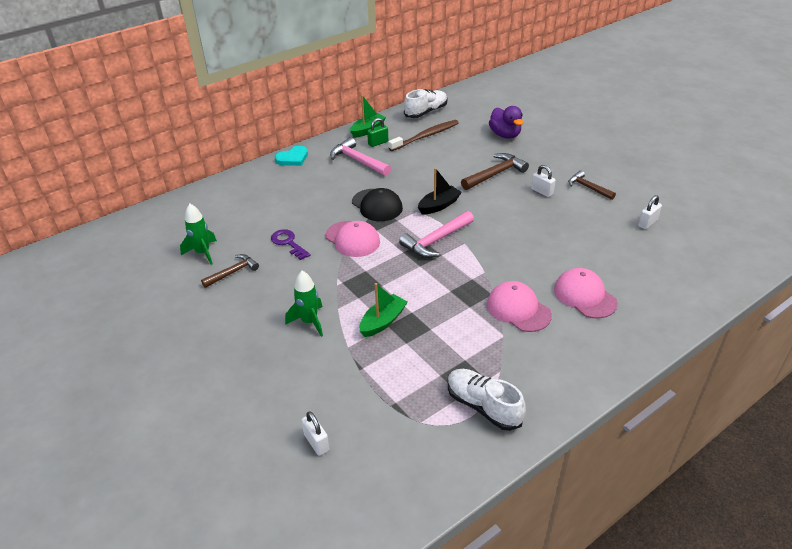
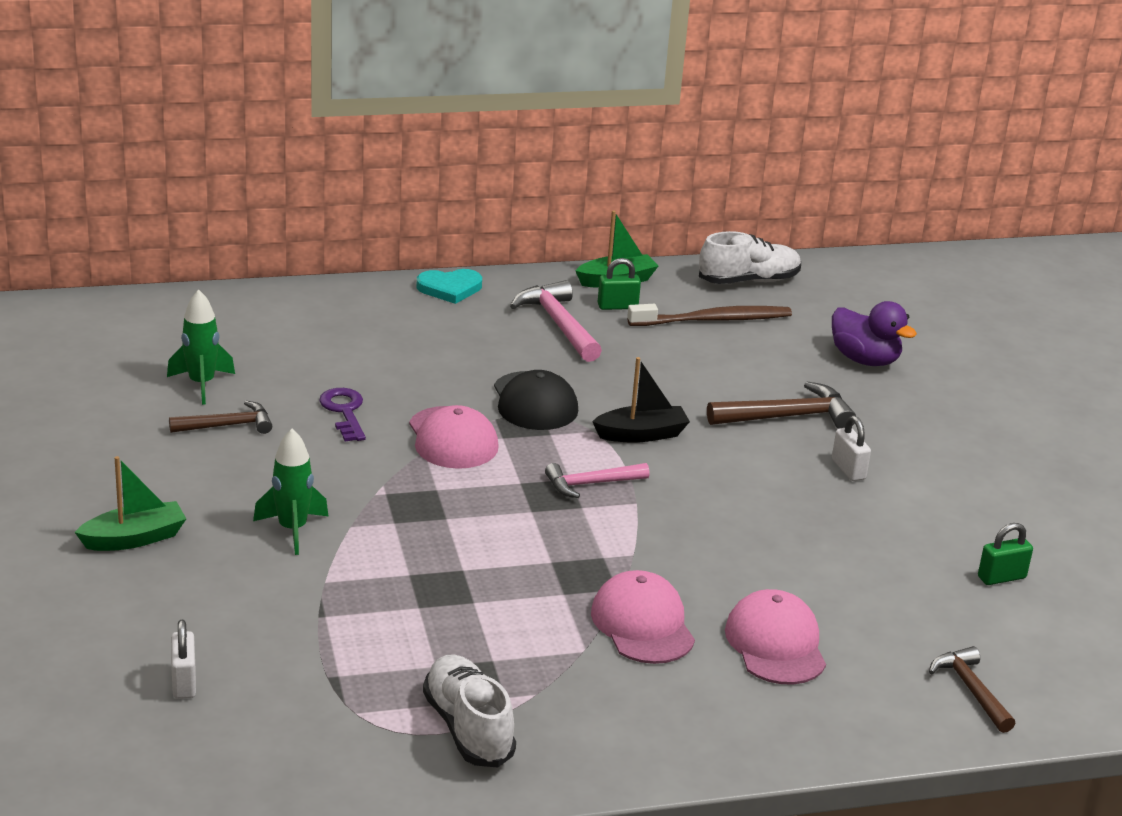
camera: 20 degrees right, 10 degrees down
green boat [359,283,407,337] -> green boat moved to [75,456,186,551]
pink hammer [399,211,474,258] -> pink hammer [545,463,649,498], size x0.66
purple duck [489,106,523,139] -> purple duck turned 45 degrees counterclockwise [832,301,917,366]
brown hammer [568,170,616,200] -> brown hammer moved to [929,646,1015,733]
white padlock [638,195,662,229] -> green padlock [978,523,1033,585]

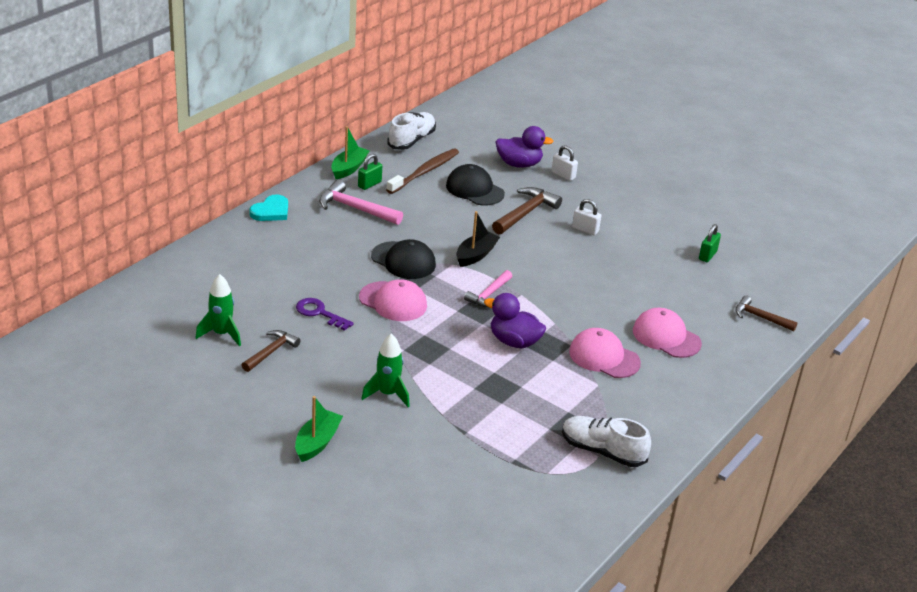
camera: 40 degrees left, 5 degrees up
white padlock [171,620,196,699] -> white padlock moved to [552,145,578,181]
none -> black cap [446,164,505,205]
none -> purple duck [484,293,546,348]

